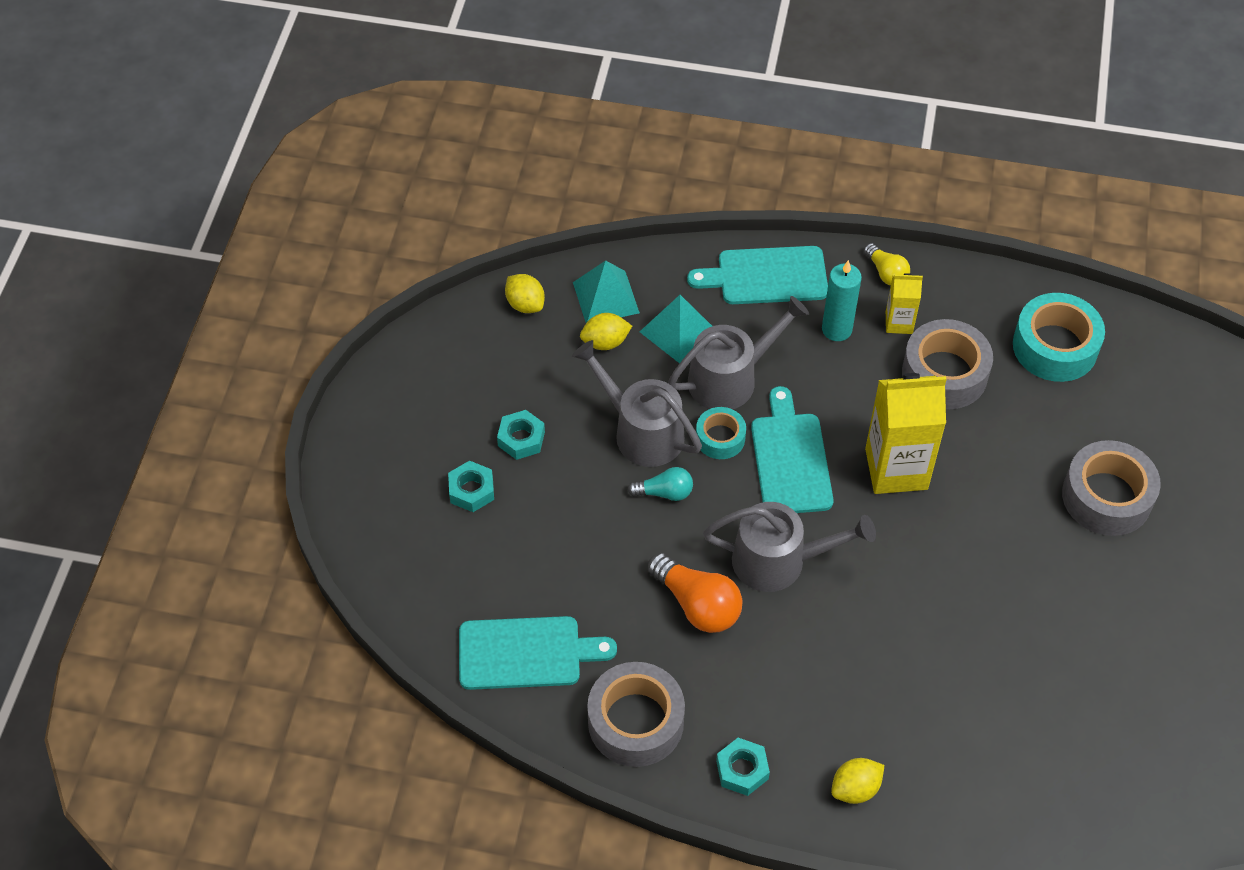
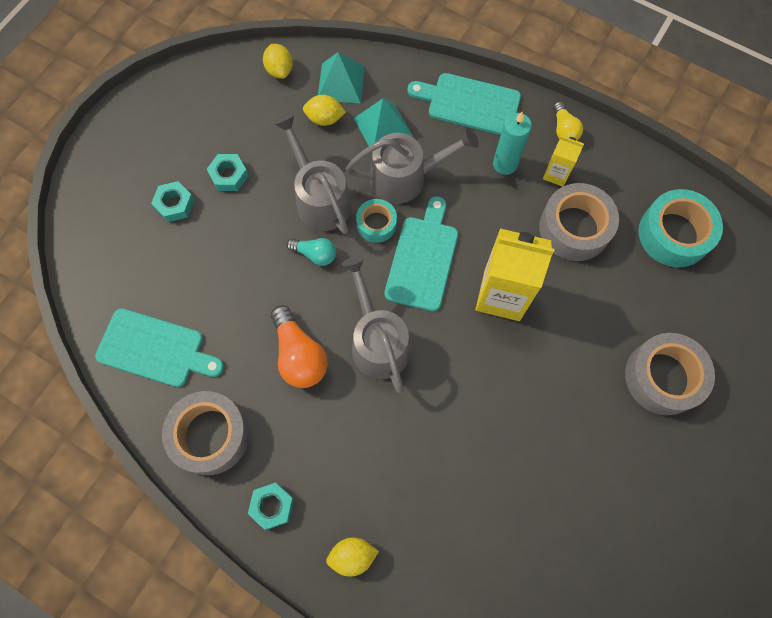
camera: 20 degrees right, 15 degrees up
grey watering can [703,502,876,592] -> grey watering can turned 135 degrees counterclockwise [342,256,411,393]

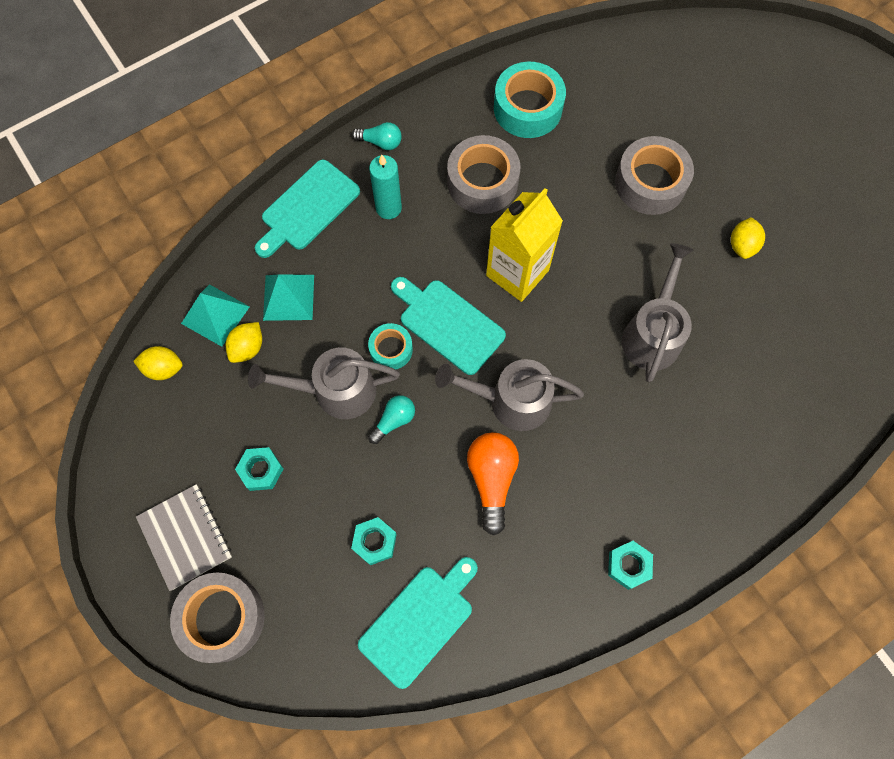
camera: 65 degrees left, 0 degrees up
turquoise nut [151,181,194,222] -> turquoise nut moved to [351,517,397,565]
grey tape [162,391,249,475] -> grey tape moved to [170,572,265,663]
orange light bulb [271,305,328,388] -> orange light bulb turned 90 degrees counterclockwise [467,432,519,536]
yellow lemon [326,537,379,577] -> yellow lemon moved to [731,217,765,259]
grey watering can [346,127,479,204] -> grey watering can moved to [621,243,693,382]
yellow carton [543,135,584,187] -> none
yellow light bulb [553,102,583,141] -> turquoise light bulb [352,122,402,150]
none -> grey notebook [136,484,232,591]

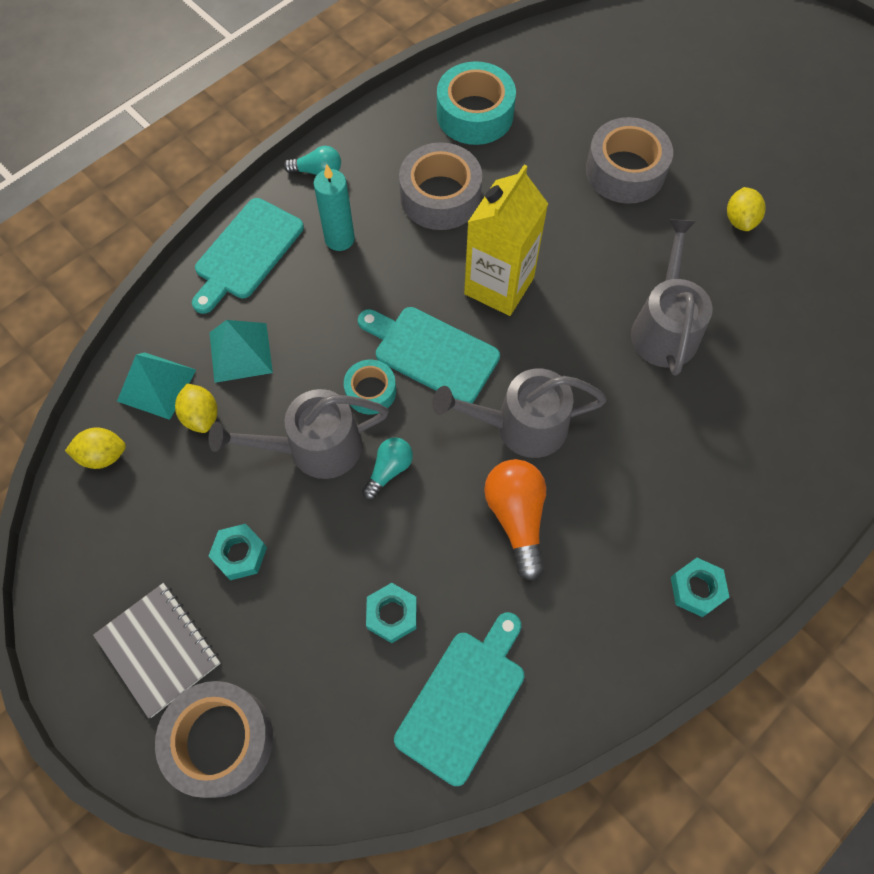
camera: 10 degrees left, 5 degrees down
yellow lemon [226,322,262,363] -> yellow lemon turned 45 degrees counterclockwise [175,383,218,433]

